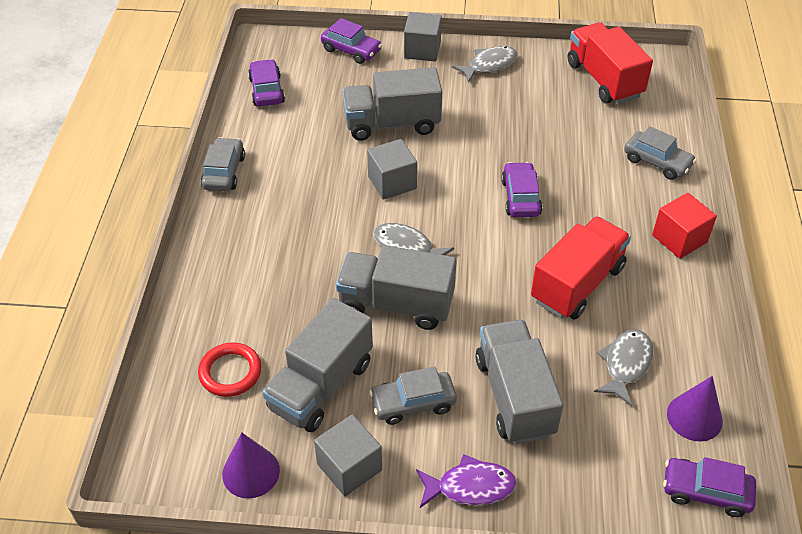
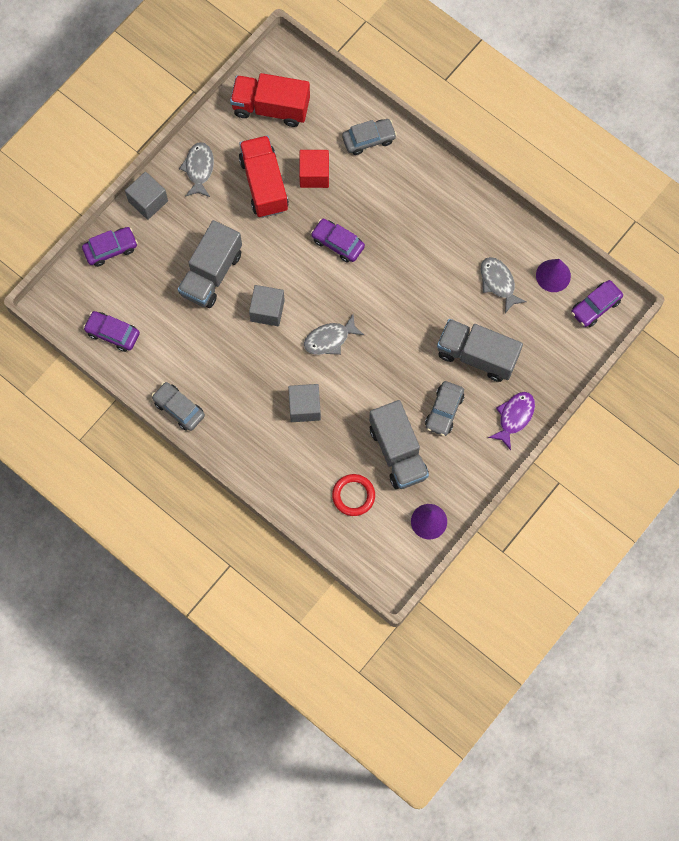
camera: 55 degrees left, 25 degrees up
grey cube [314,414,382,496] -> grey cube moved to [288,384,321,422]
grey truck [336,245,457,330] -> none
red truck [531,216,631,319] -> red truck moved to [239,135,289,218]
red cube [652,193,717,259] -> red cube moved to [299,150,329,188]

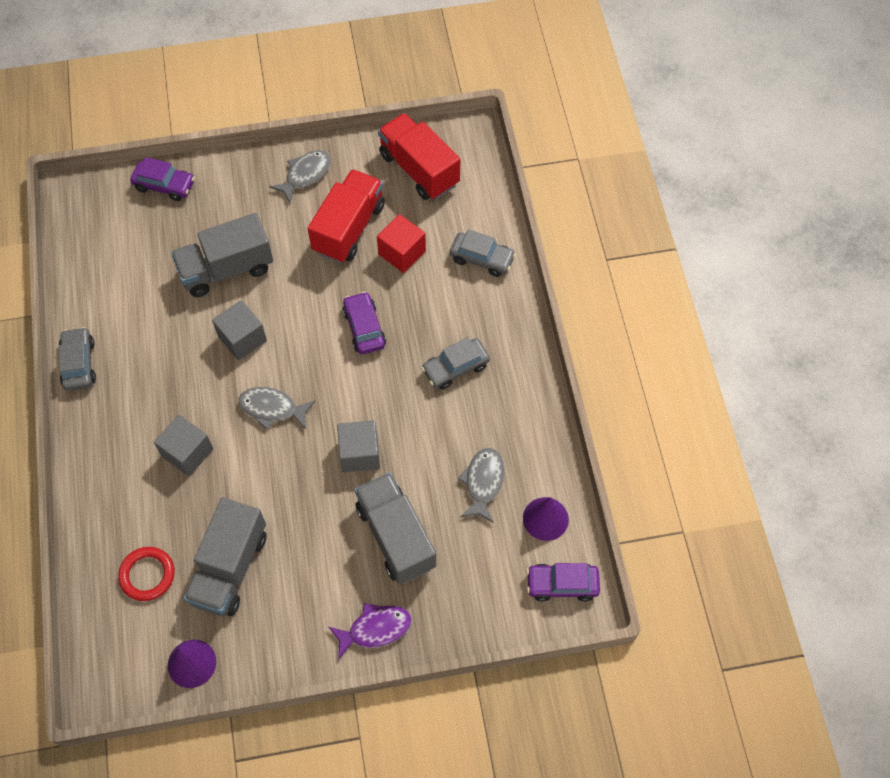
camera: 40 degrees right, 10 degrees down
purple car [83,311,140,352] -> none
grey cube [125,172,168,220] -> grey cube moved to [337,420,380,472]
grey car [425,381,464,436] -> grey car moved to [421,337,490,390]

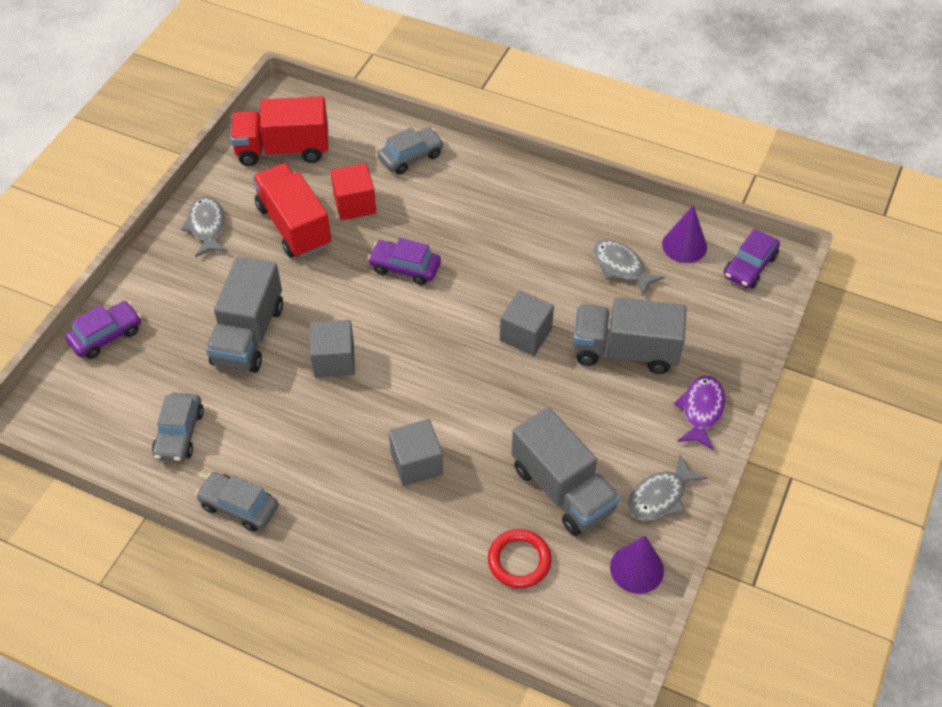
camera: 55 degrees left, 10 degrees down
grey fish [238,387,315,430] -> grey fish moved to [627,455,707,521]
grey car [421,337,490,390] -> grey car moved to [152,393,204,462]

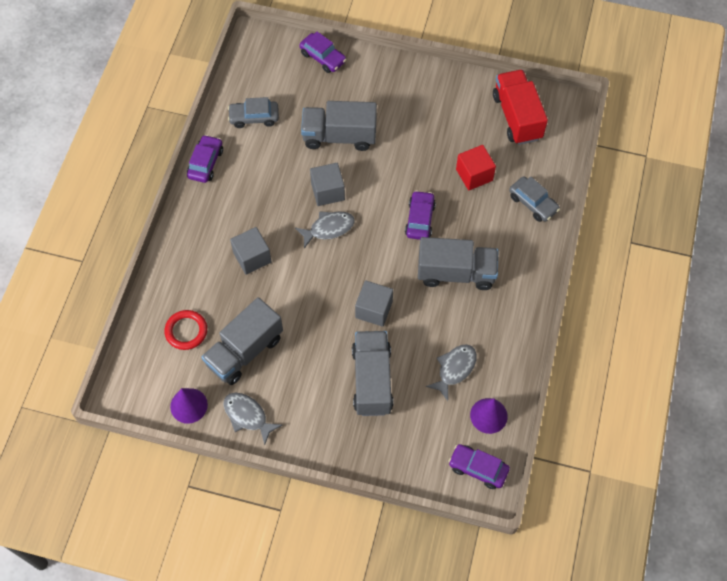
camera: 80 degrees right, 10 degrees up
grey fish [181,197,228,257] -> grey fish moved to [295,211,355,249]
grey car [196,472,278,532] -> purple car [187,135,223,183]
red truck [252,163,331,258] -> none
purple fish [674,376,725,450] -> none
none -> grey truck [418,237,498,290]

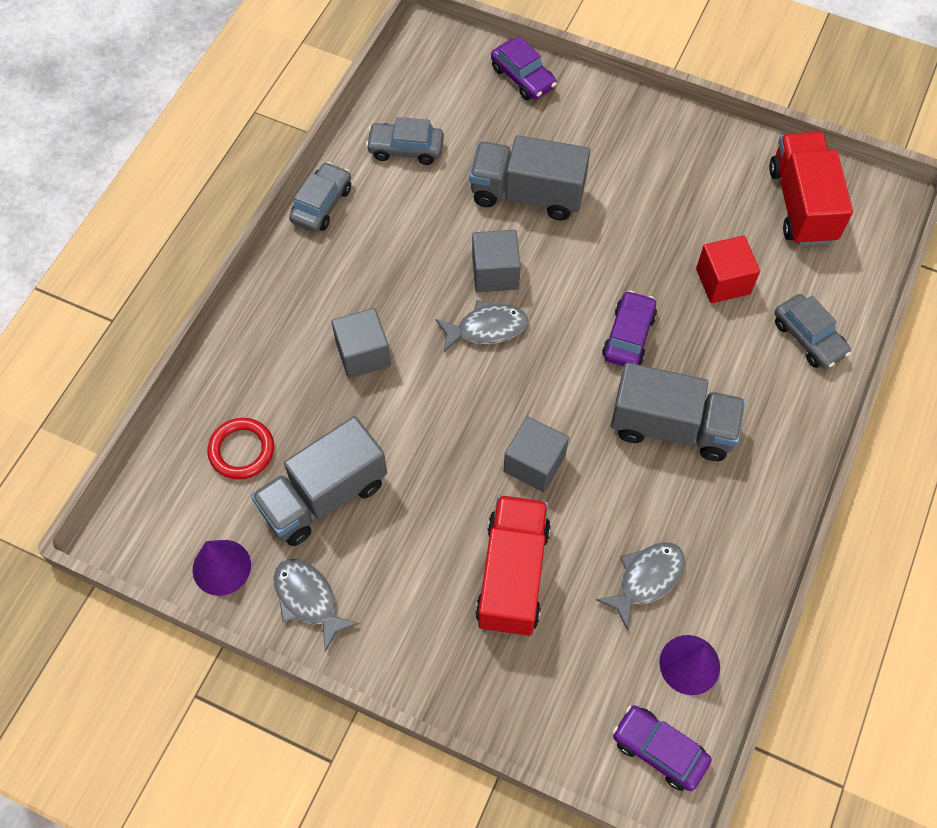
camera: 10 degrees right, 0 degrees up
purple car [187,135,223,183] -> grey car [289,162,351,232]
grey truck [352,331,393,416] -> red truck [475,495,551,636]

